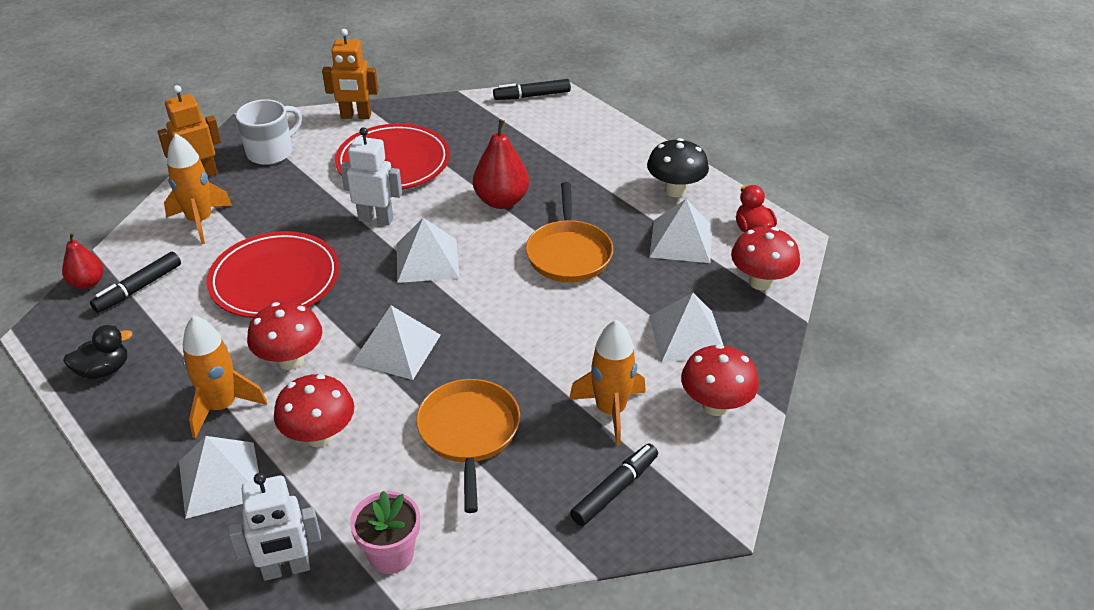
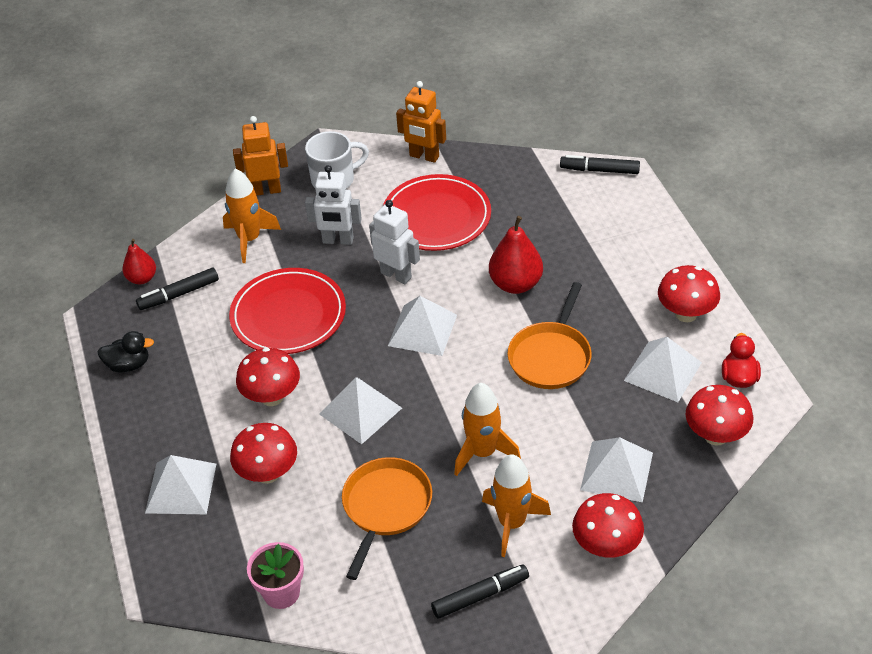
camera: 25 degrees right, 5 degrees up
orange rocket [183,315,267,438] -> orange rocket moved to [454,383,521,476]
white robot [228,473,321,581] -> white robot moved to [305,165,362,245]
black mushroom [647,138,709,197] -> red mushroom [658,265,720,322]

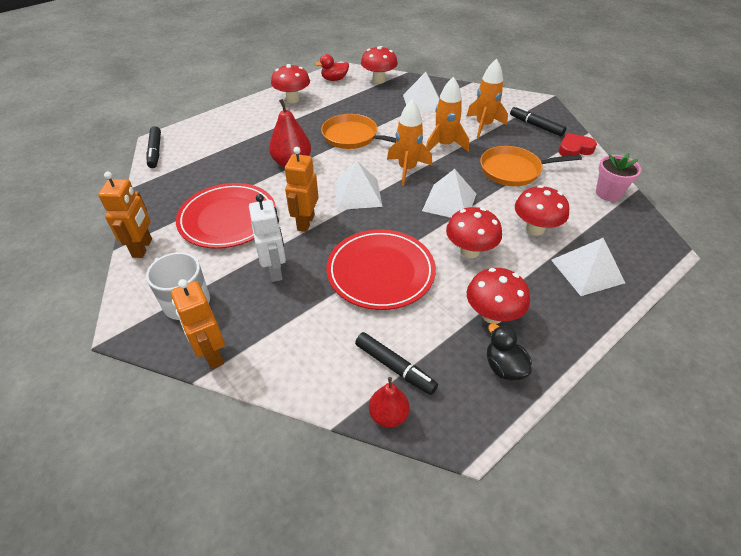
camera: 115 degrees left, 0 degrees up
orange rocket [223,169,281,263] -> orange rocket moved to [387,100,432,186]
white robot [369,200,420,284] -> orange robot [285,147,318,232]
orange pan [508,282,592,389] -> orange pan turned 150 degrees counterclockwise [321,114,396,149]
red mushroom [572,493,644,558] -> red mushroom moved to [467,268,530,324]
white pyramid [624,337,702,402] -> none
none -> red heart [559,133,597,156]

